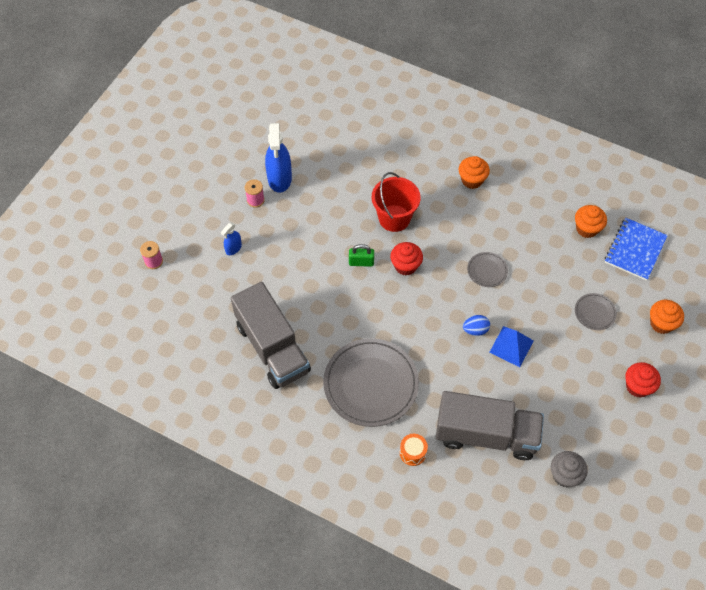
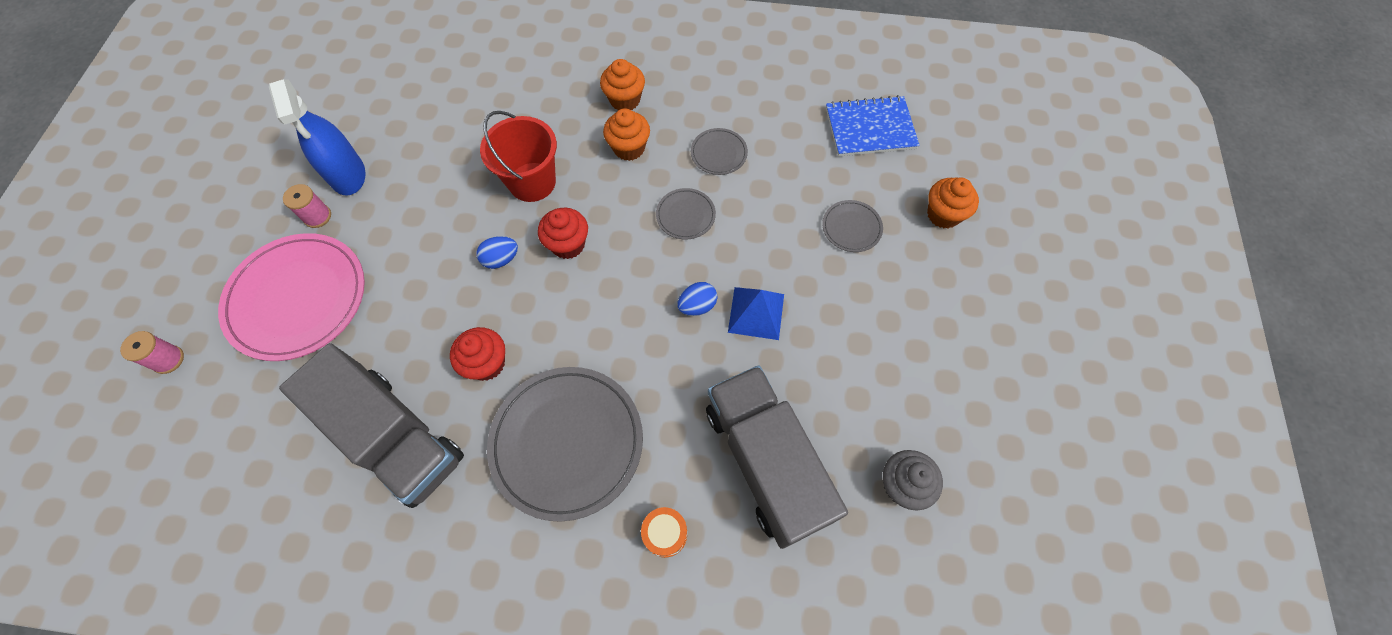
camera: 20 degrees left, 5 degrees up
blue spray bottle [221,223,242,255] -> pink plate [218,233,365,361]
green padlock [349,244,374,267] -> blue egg [477,236,518,269]
grey truck [436,391,544,460] -> grey truck turned 105 degrees counterclockwise [706,365,848,549]
orange cupcake [575,205,607,238] -> orange cupcake moved to [603,108,650,161]
blue notebook [605,218,668,281] -> blue notebook turned 75 degrees clockwise [826,95,920,156]
red cupcake [625,362,661,398] -> red cupcake moved to [450,327,505,381]
none -> grey plate [691,128,748,175]

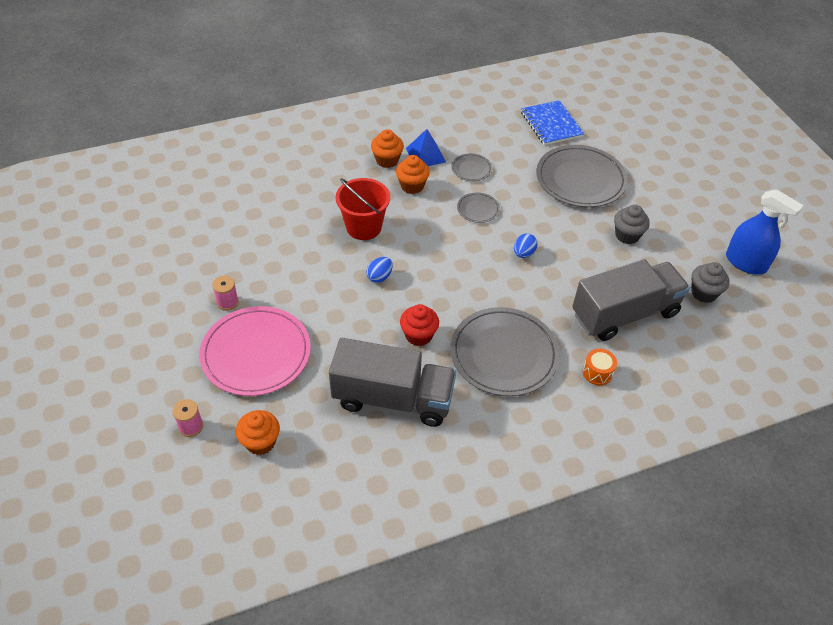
camera: 30 degrees left, 15 degrees down
blue spray bottle [269,79,365,196] -> blue spray bottle moved to [726,189,804,275]
red cupcake [538,208,588,259] -> none
grey truck [706,365,848,549] -> grey truck turned 120 degrees clockwise [572,259,690,341]
blue pyramid [728,287,784,340] -> blue pyramid moved to [406,129,446,166]
grey plate [822,200,883,252] -> grey plate [536,145,628,207], size x2.20
blue notebook [826,95,920,156] -> blue notebook turned 75 degrees counterclockwise [521,100,584,145]
orange cupcake [927,177,979,228] -> orange cupcake moved to [236,410,280,455]
none -> grey cupcake [614,205,650,244]

